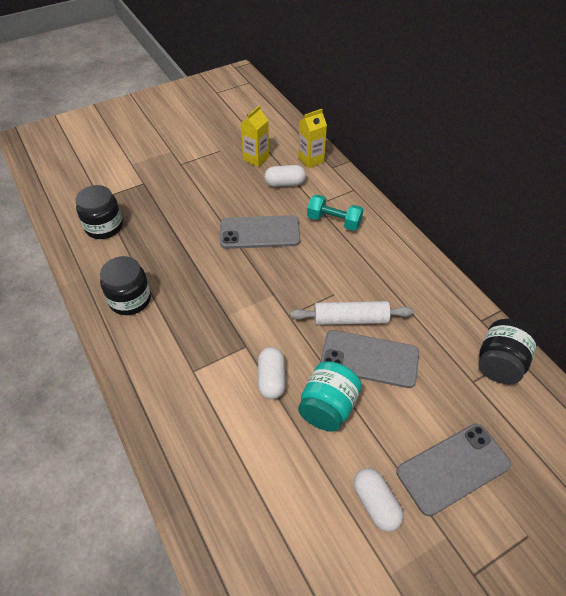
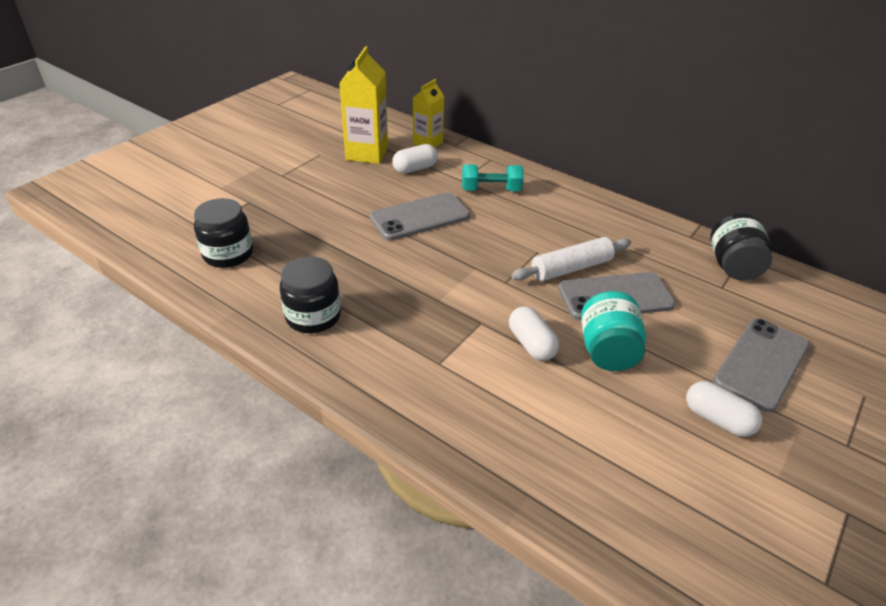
camera: 25 degrees left, 10 degrees down
yellow carton [240,105,269,167] -> yellow carton [339,46,388,164], size x1.56

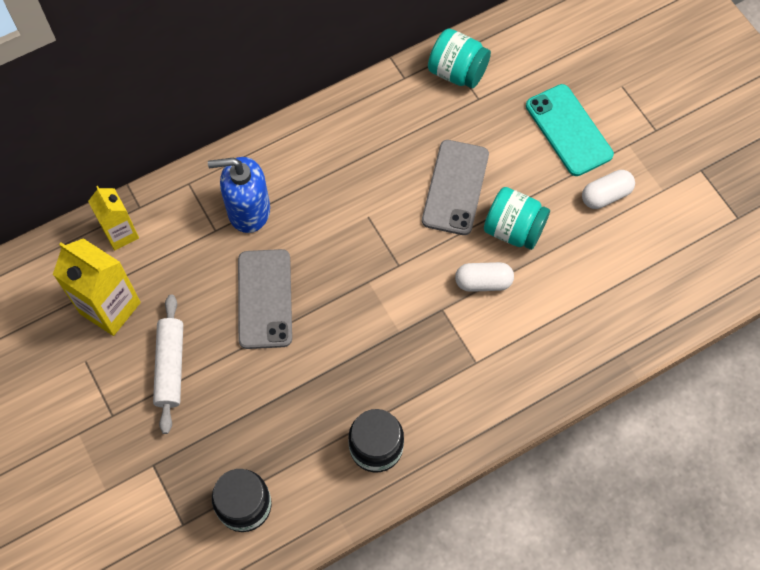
camera: 65 degrees left, 25 degrees up
white capsule [392,144,438,173] -> none
turquoise dumbbell [462,164,524,191] -> blue soap dispenser [208,157,270,233]
white rolling pin [511,237,631,281] -> white rolling pin moved to [153,295,183,434]
black jar [710,213,772,280] -> turquoise jar [428,28,491,89]
grey phone [713,318,809,412] -> turquoise phone [526,84,614,176]

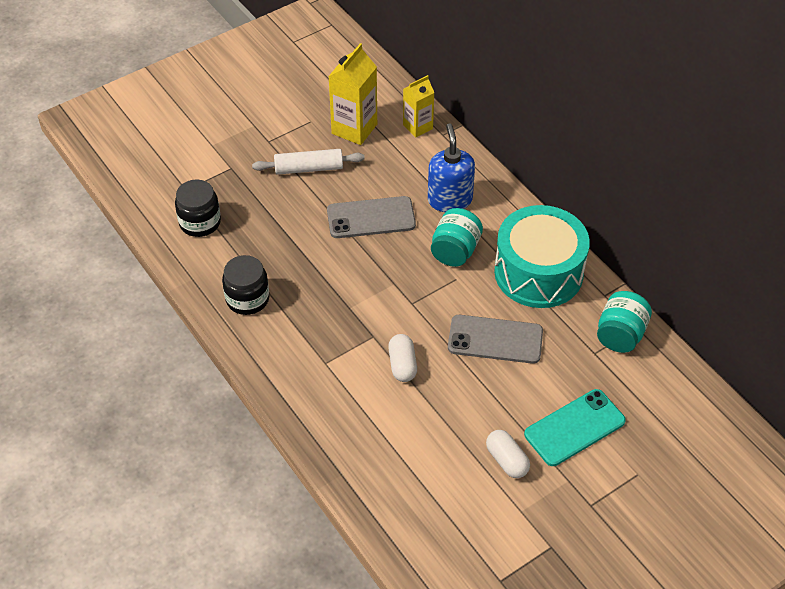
camera: 85 degrees right, 15 degrees down
turquoise jar [484,187,550,250] -> turquoise jar moved to [431,208,483,267]
none -> turquoise drum [494,205,590,308]

